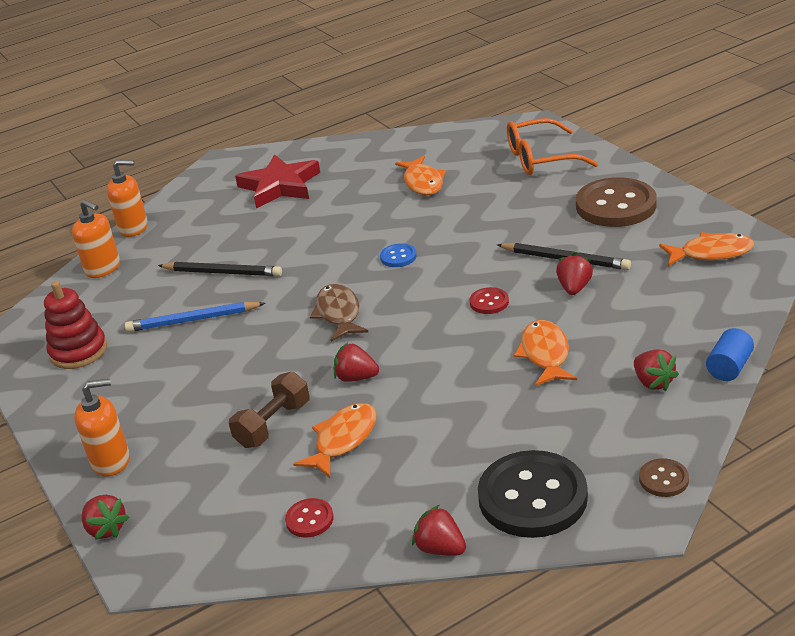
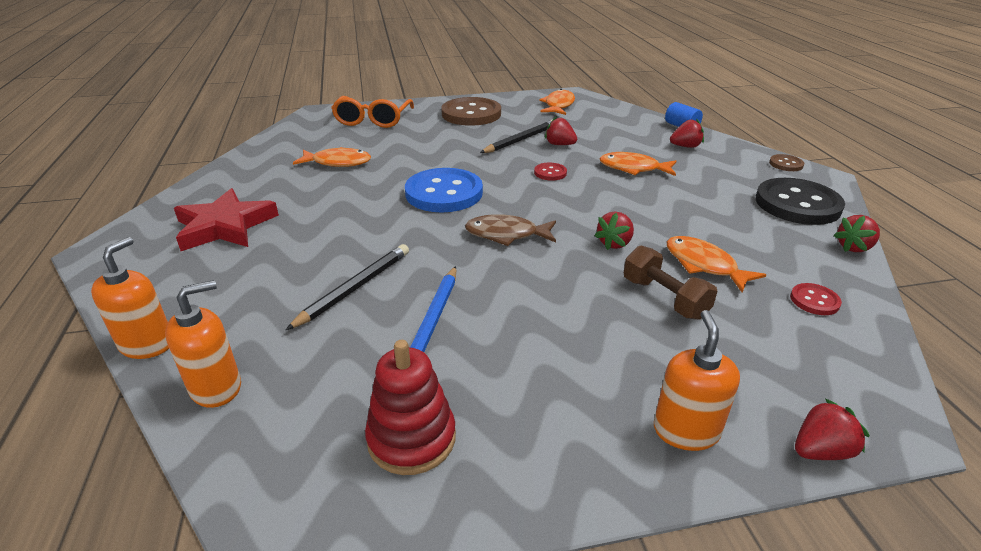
camera: 75 degrees left, 0 degrees up
blue button [380,243,417,267] -> blue button [405,168,483,212], size x2.24

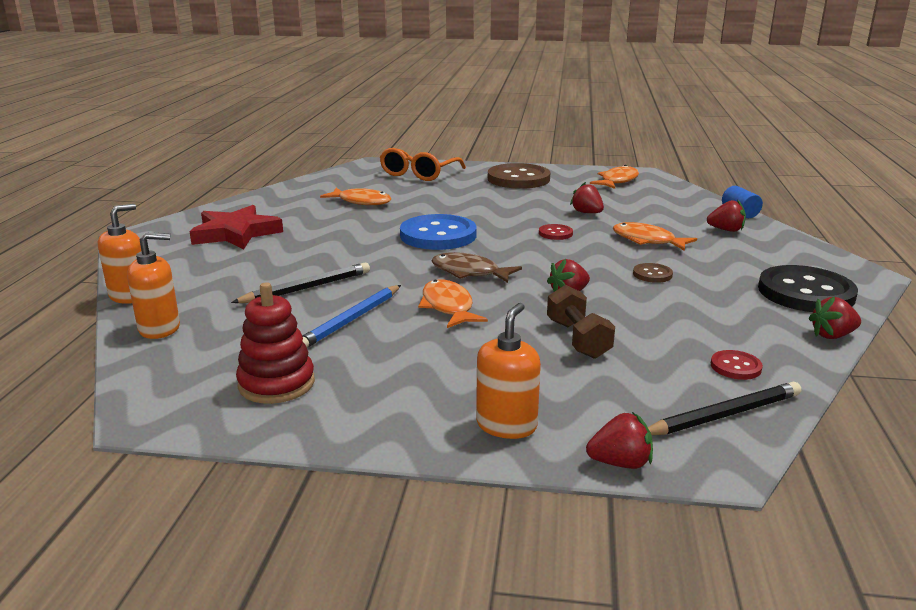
camera: 20 degrees right, 10 degrees down
black pencil [480,120,552,153] -> black pencil moved to [648,382,801,435]
orange fish [666,236,766,292] -> orange fish moved to [418,279,488,328]
brown button [769,154,804,171] -> brown button moved to [633,263,673,283]

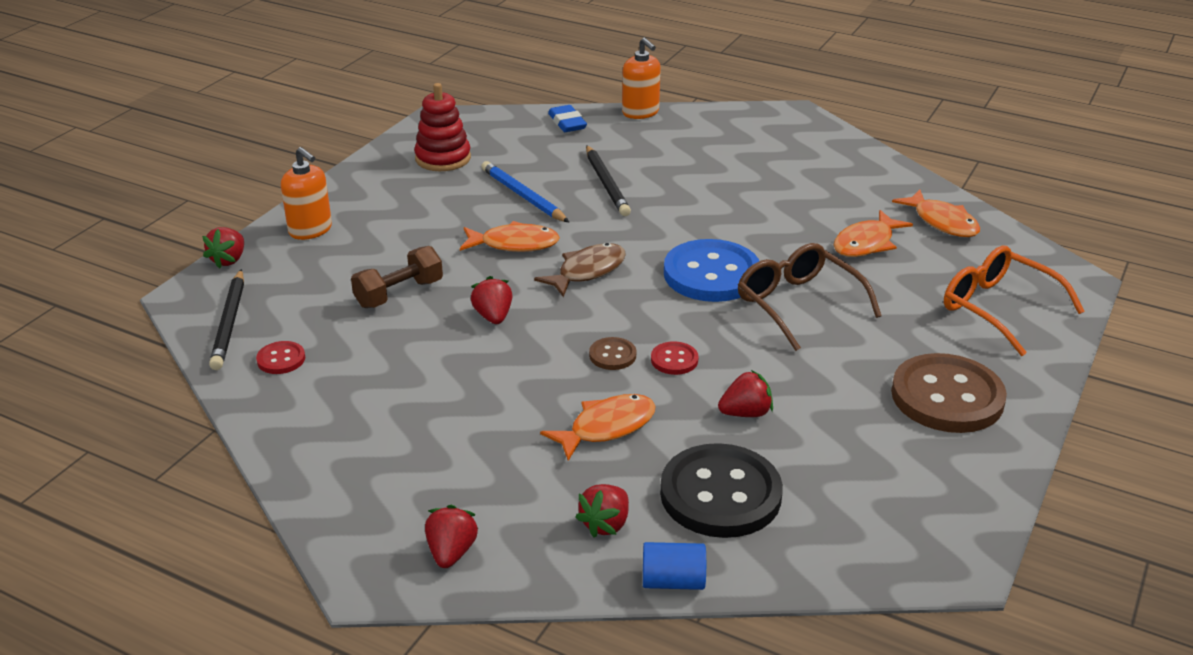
camera: 110 degrees right, 10 degrees up
orange soap dispenser [127,232,180,339] -> blue eraser [548,105,587,132]
red star [189,205,283,249] -> none
brown dumbbell [547,285,615,359] -> brown dumbbell turned 45 degrees counterclockwise [351,246,443,308]
orange fish [590,165,639,189] -> orange fish moved to [892,190,980,237]
brown button [633,263,673,283] -> brown button moved to [589,337,636,370]
black button [758,265,858,312] -> black button moved to [660,443,783,538]
red strawberry [808,297,861,339] -> red strawberry moved to [425,505,478,568]
none -> brown glasses [738,243,882,351]

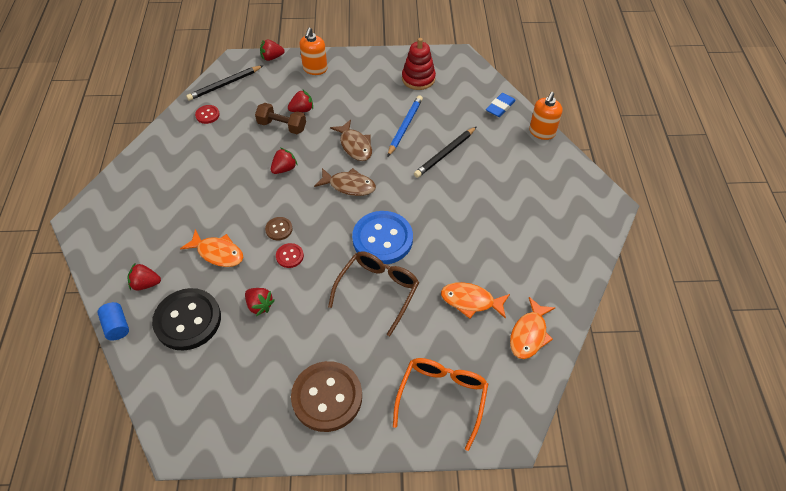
camera: 60 degrees right, 20 degrees up
red strawberry [425,505,478,568] -> red strawberry moved to [288,89,313,112]
orange fish [460,221,560,252] -> brown fish [330,119,372,161]

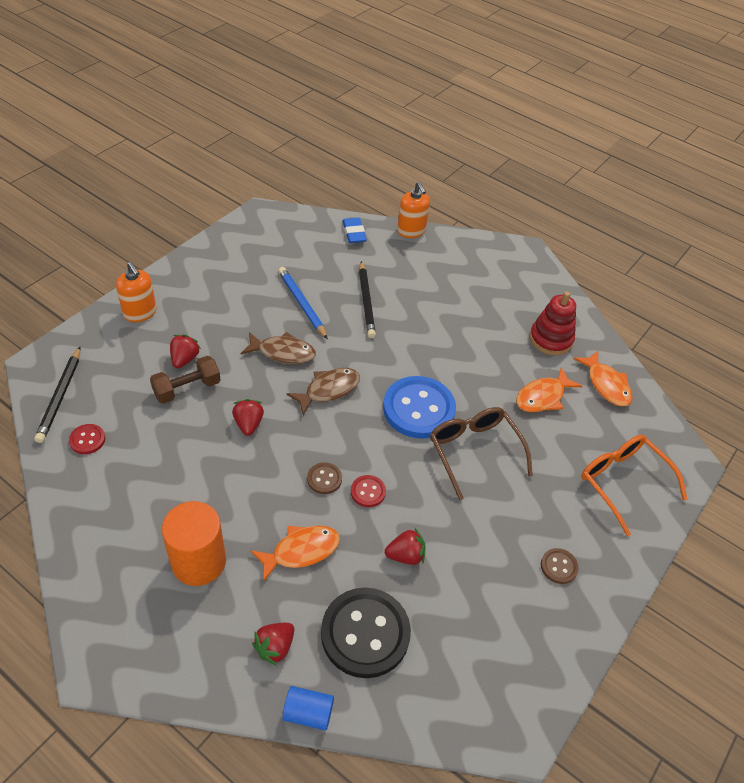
camera: 55 degrees left, 5 degrees down
red strawberry [260,39,284,61] -> none
brown button [291,361,362,432] -> brown button [541,548,579,584], size x0.45
red stacking toy [402,38,436,90] -> red stacking toy moved to [529,291,576,355]
none -> orange cylinder [162,501,226,586]

